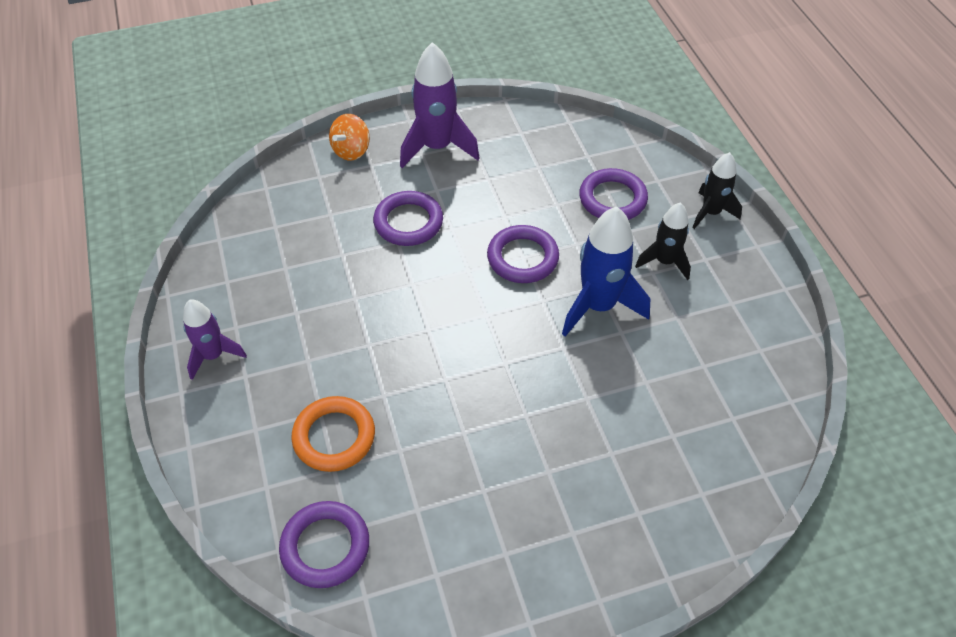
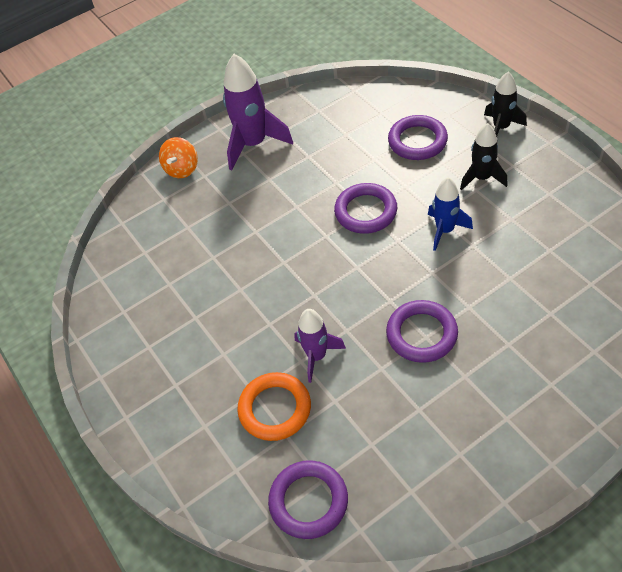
camera: 10 degrees left, 0 degrees up
purple rocket [183,299,247,380] -> purple rocket moved to [294,309,346,383]
purple ring [373,191,443,246] -> purple ring moved to [386,300,458,363]
blue rocket [562,206,650,337] -> blue rocket [428,177,473,251], size x0.62

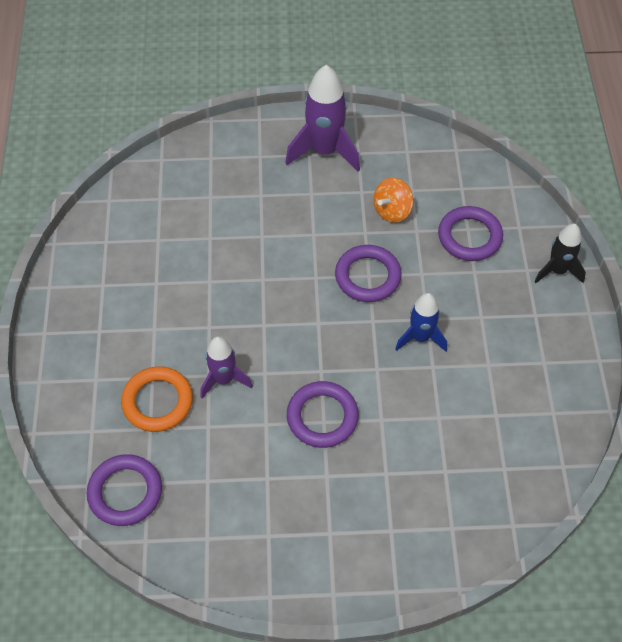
camera: 25 degrees right, 5 degrees up
orange spinning top [159,137,198,178] -> orange spinning top moved to [374,178,413,223]
black rocket [460,123,508,191] -> none

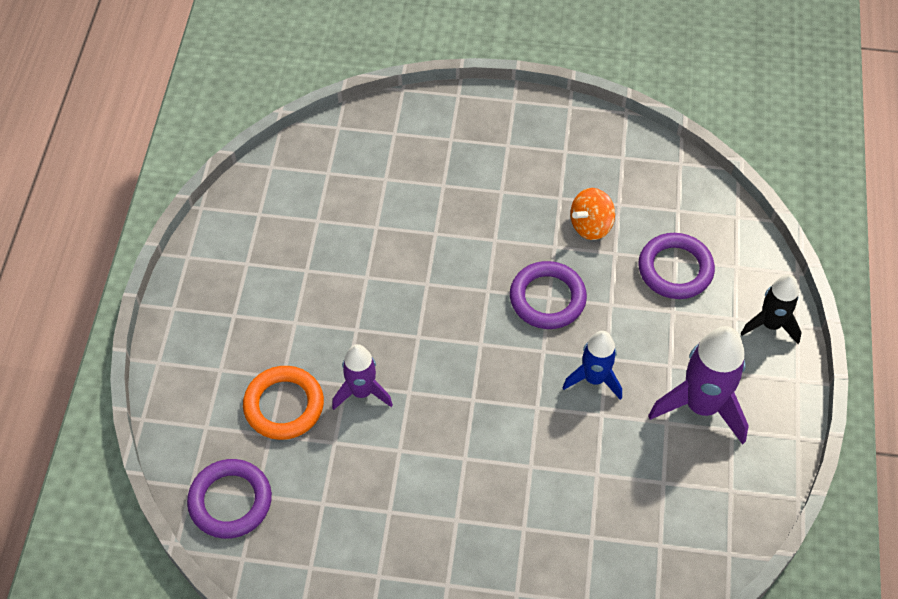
camera: 10 degrees right, 0 degrees up
purple rocket [285,65,360,172] -> purple rocket moved to [648,326,749,444]
purple ring [287,381,359,448] -> none

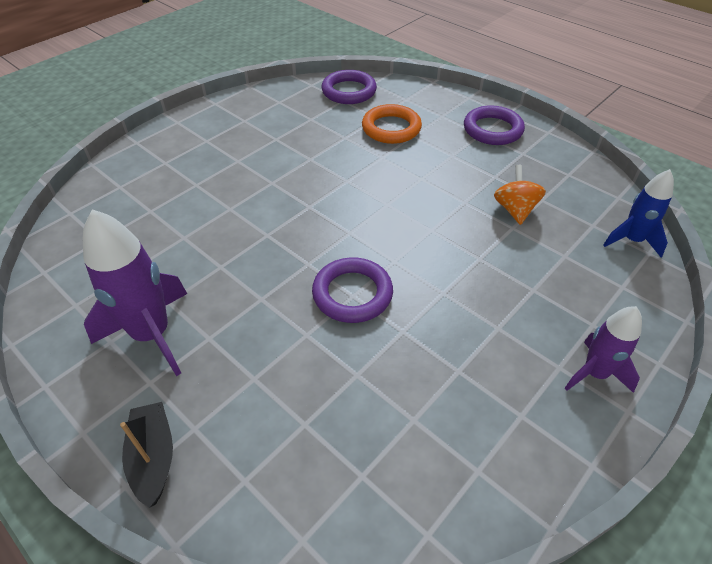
camera: 125 degrees right, 10 degrees down
purple rocket [332,344,393,410] -> purple rocket moved to [565,306,642,393]
blue rocket [562,331,622,400] -> blue rocket moved to [603,169,674,257]
orange spinning top [570,188,615,240] -> orange spinning top moved to [494,165,546,225]
purple ring [638,233,715,299] -> purple ring moved to [464,105,525,145]
black rocket [741,275,802,344] -> black boat [120,402,173,508]

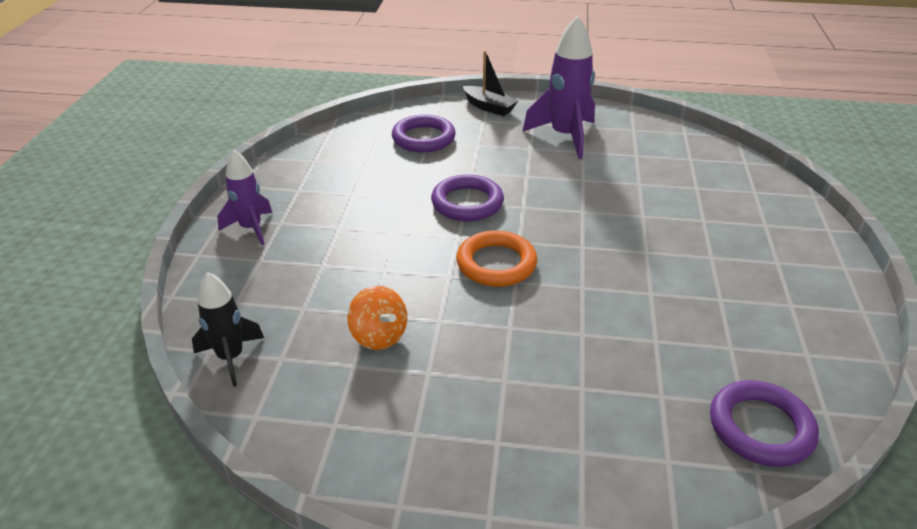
camera: 145 degrees right, 10 degrees down
orange ring [362,104,422,144] -> orange ring moved to [456,230,537,287]
purple ring [464,105,525,145] -> purple ring moved to [392,114,456,153]
blue rocket [603,169,674,257] -> black rocket [192,272,264,387]

